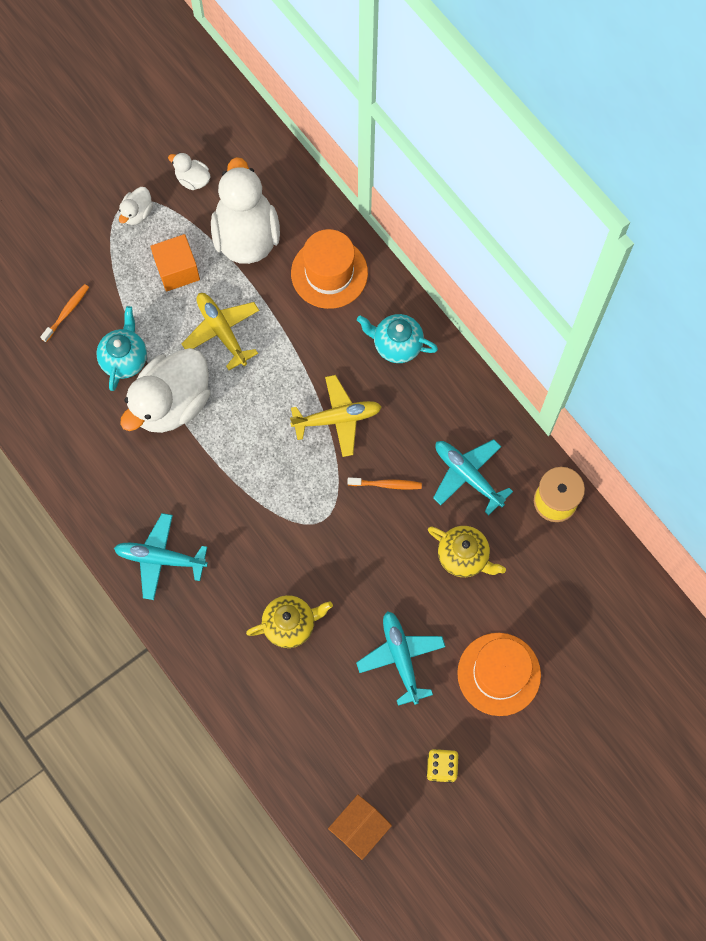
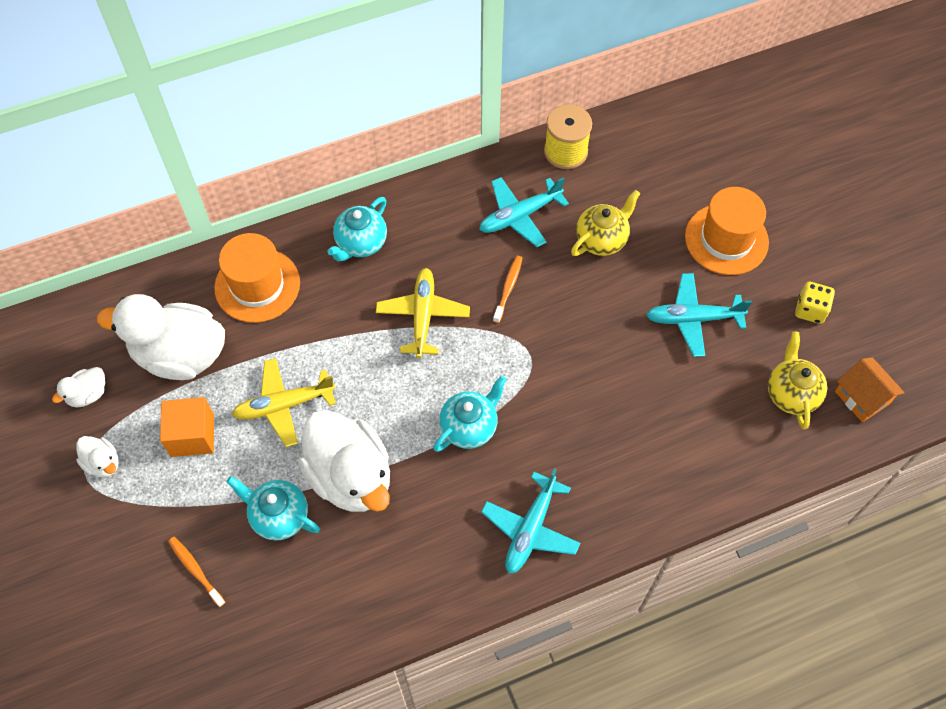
camera: 75 degrees left, 10 degrees down
yellow teapot [246,595,333,648] -> yellow teapot moved to [768,332,827,429]
none -> turquoise teapot [433,376,507,452]

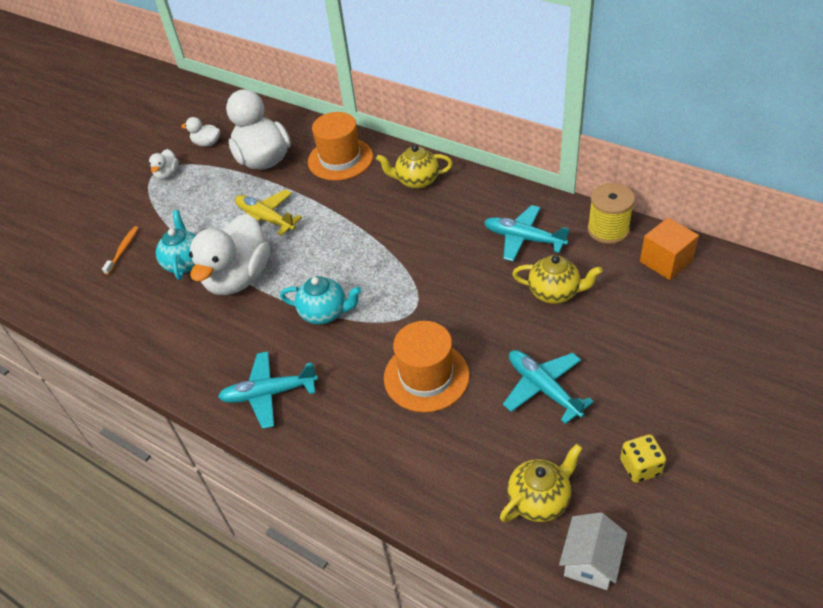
camera: 60 degrees right, 15 degrees down
orange cube [160,397,214,457] -> orange cube moved to [640,218,699,280]
turquoise teapot [327,197,387,262] -> yellow teapot [376,145,453,189]
yellow plane [376,268,470,358] -> none
orange toothbrush [493,256,522,323] -> none
orange hat [685,187,769,275] -> orange hat moved to [384,321,469,412]
orange house [835,357,905,422] -> white house [559,512,627,590]

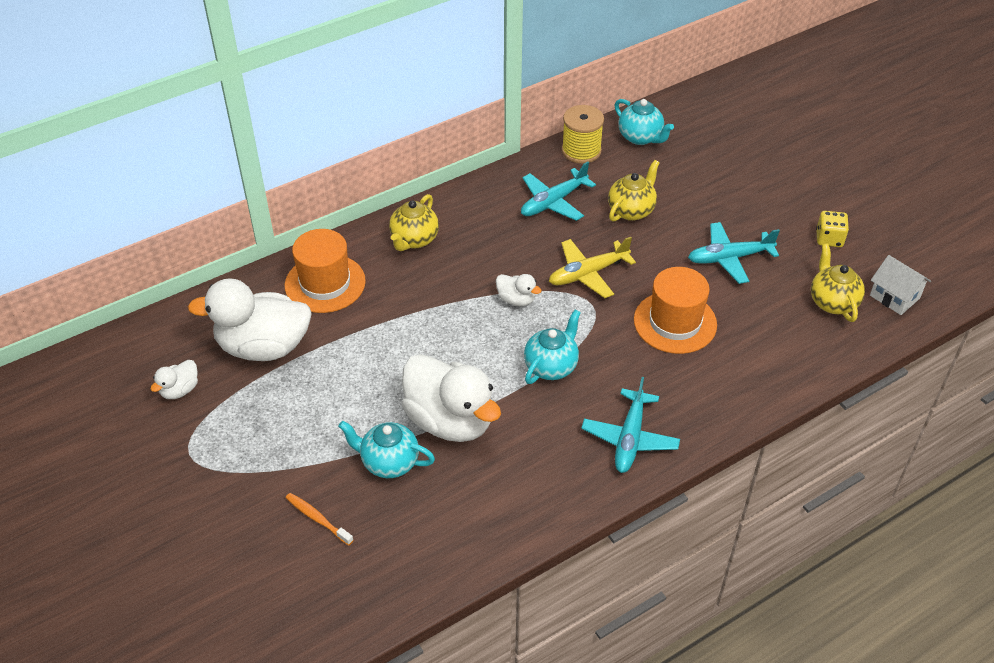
camera: 70 degrees left, 0 degrees up
white duck [149,149,179,180] -> white duck moved to [496,274,542,306]
yellow plane [235,189,302,236] -> yellow plane moved to [549,237,636,298]
orange cube [640,218,699,280] -> turquoise teapot [614,99,674,145]

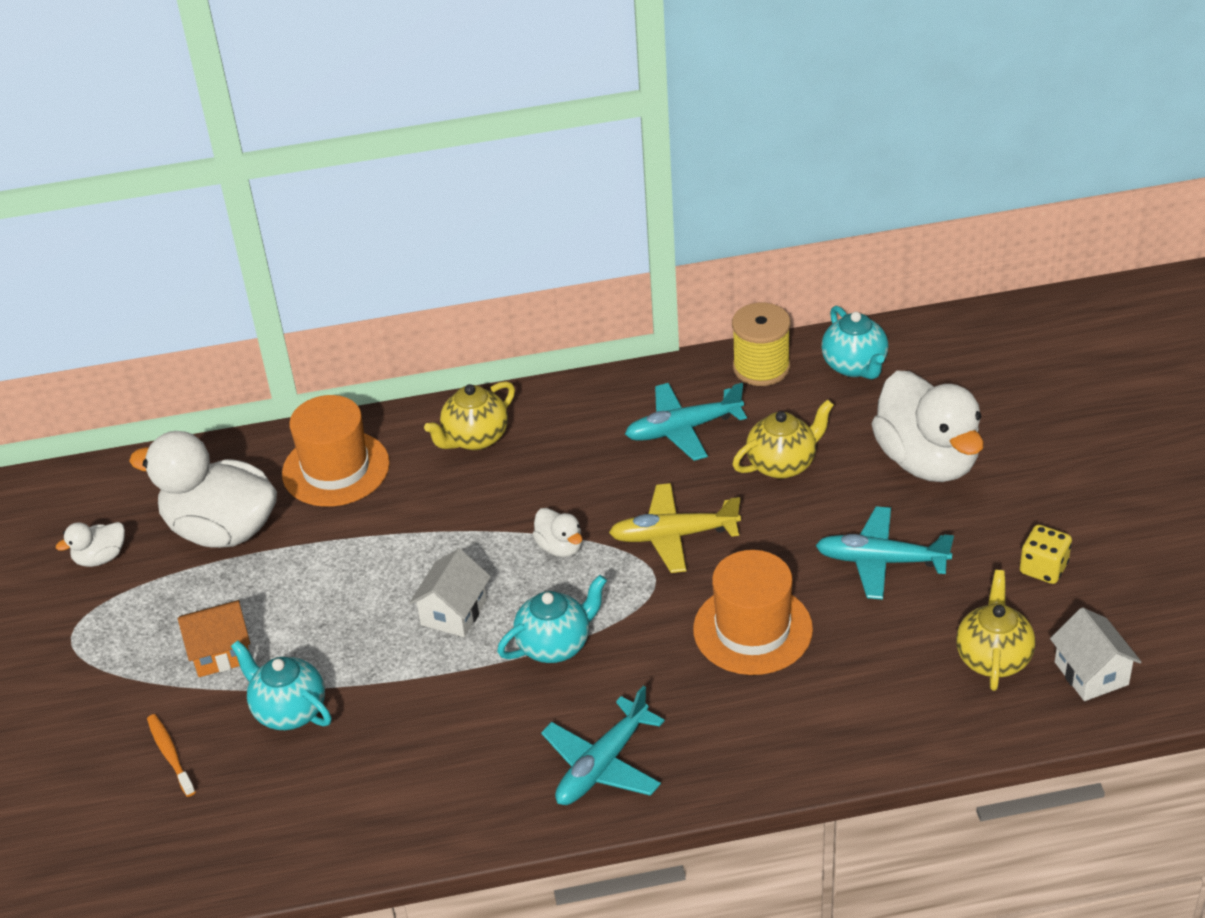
camera: 25 degrees right, 5 degrees down
white duck [402,354,501,442] -> white duck moved to [871,371,984,482]
none -> orange house [178,600,250,677]
none -> white house [409,549,491,637]

